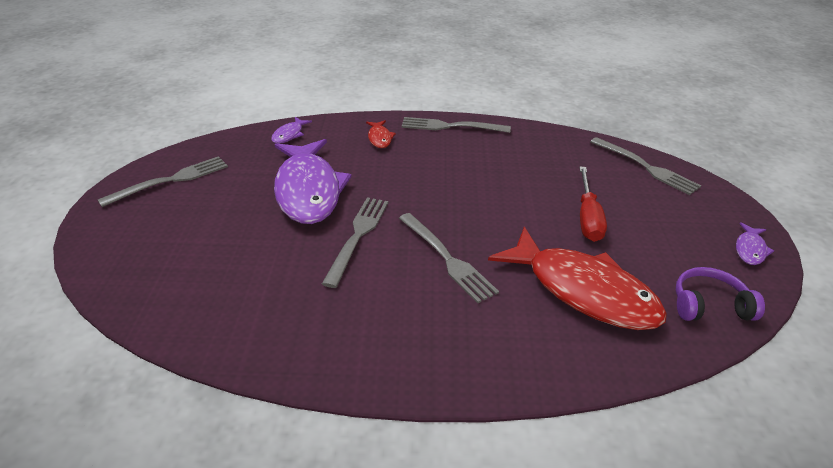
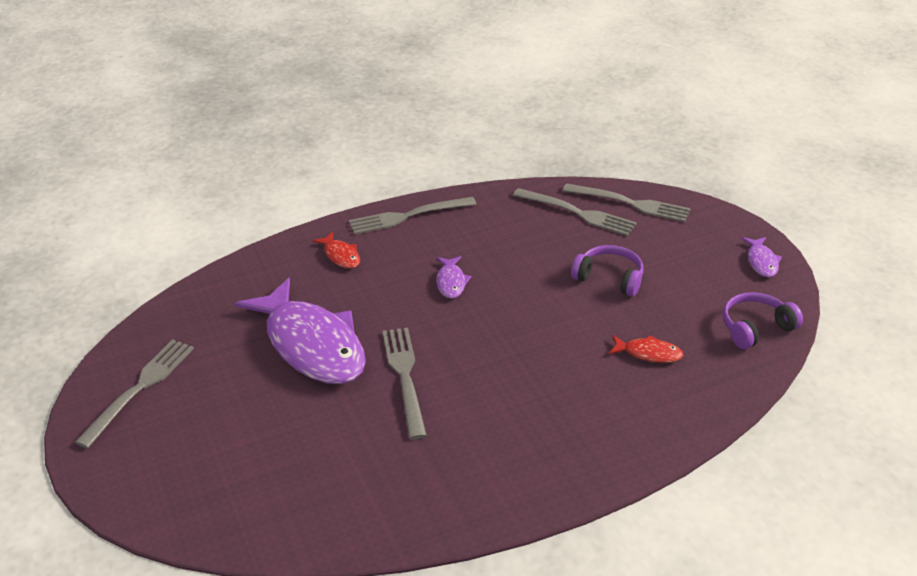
camera: 25 degrees left, 0 degrees up
purple fish [271,117,312,144] -> purple fish moved to [436,256,471,299]
grey fork [399,213,499,303] -> grey fork moved to [513,188,637,236]
red fish [488,227,667,330] -> red fish [609,335,683,363], size x0.41
red screwdriver [579,167,607,242] -> purple headphones [571,245,644,297]

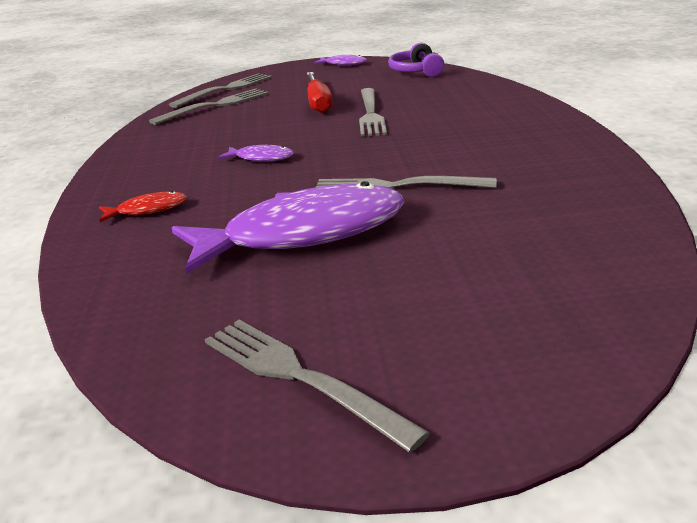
camera: 70 degrees left, 10 degrees down
grey fork [349,197,476,234] -> grey fork moved to [359,88,387,137]
purple headphones [571,245,644,297] -> red screwdriver [307,72,333,113]
red fish [609,335,683,363] -> none

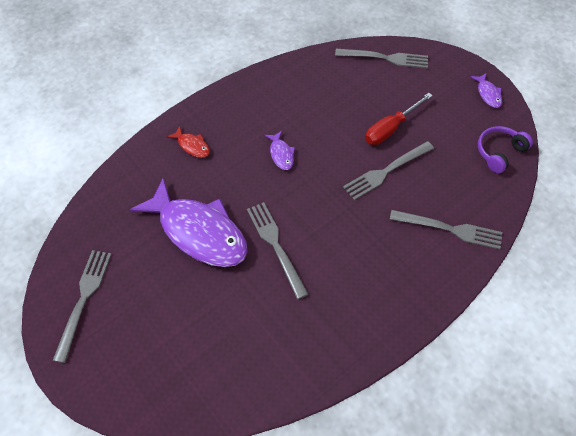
camera: 55 degrees right, 30 degrees up
grey fork [149,89,268,125] -> grey fork moved to [390,210,502,250]

